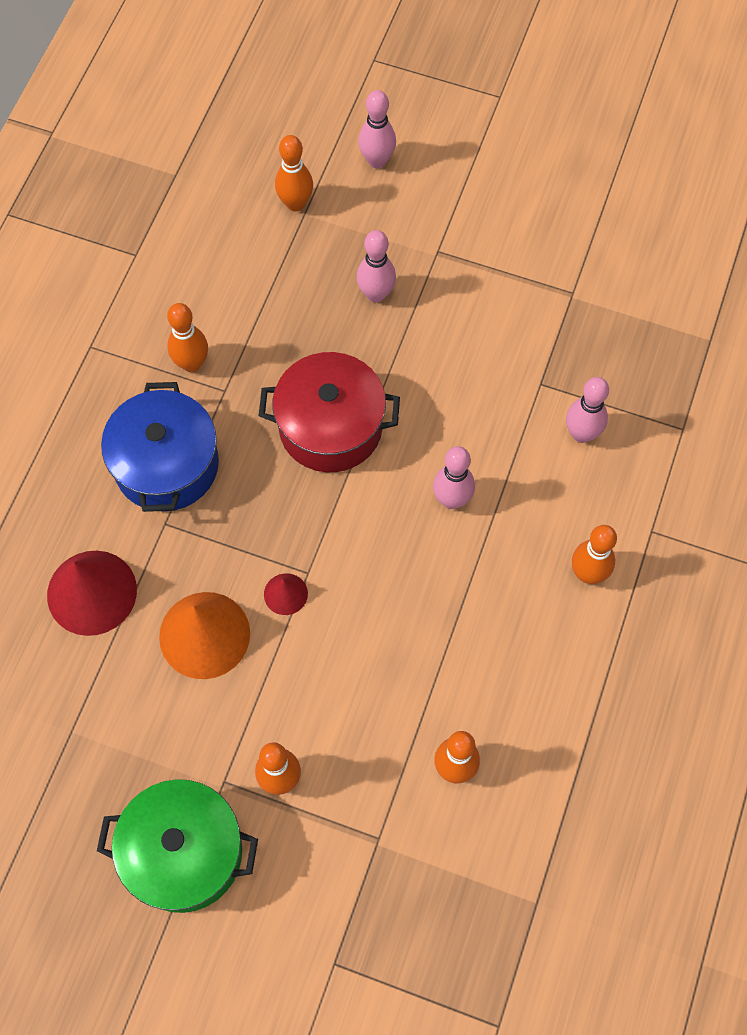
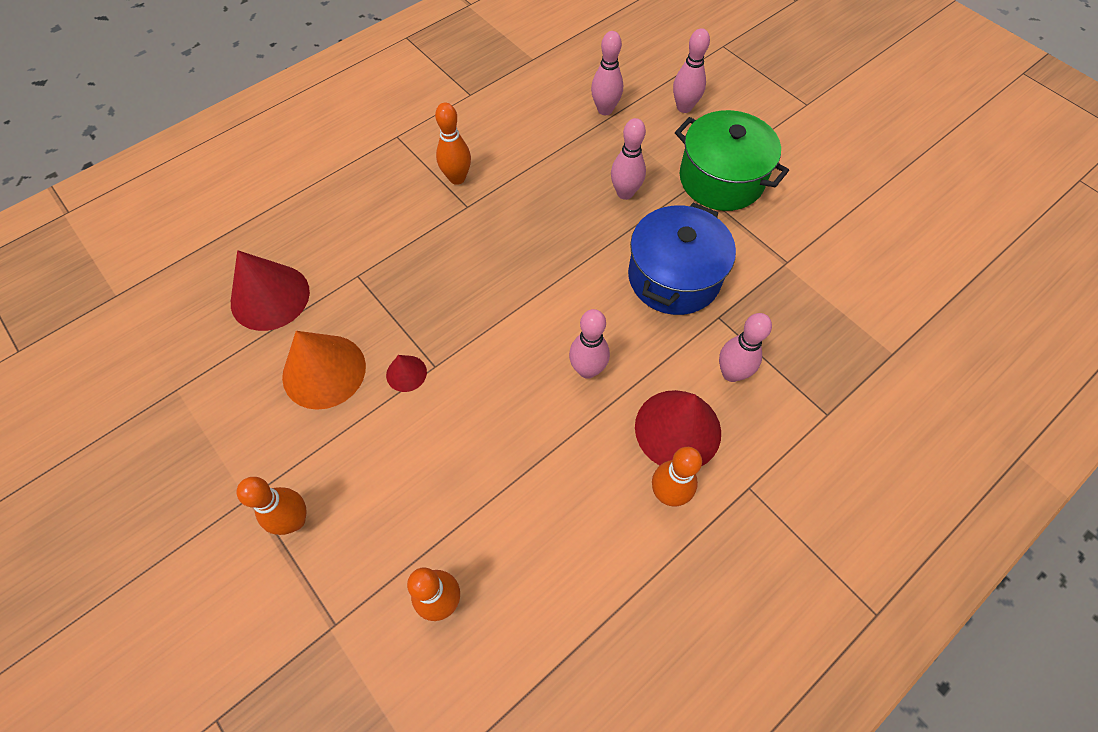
camera: 30 degrees right, 5 degrees down
green pot [97,779,258,913] -> green pot moved to [675,110,789,211]
blue pot [101,382,219,512] -> blue pot moved to [628,202,736,315]
red pot [259,352,400,472] -> none
orange bowling pin [275,135,313,212] -> pink bowling pin [591,31,623,115]
none -> red cone [635,390,721,466]

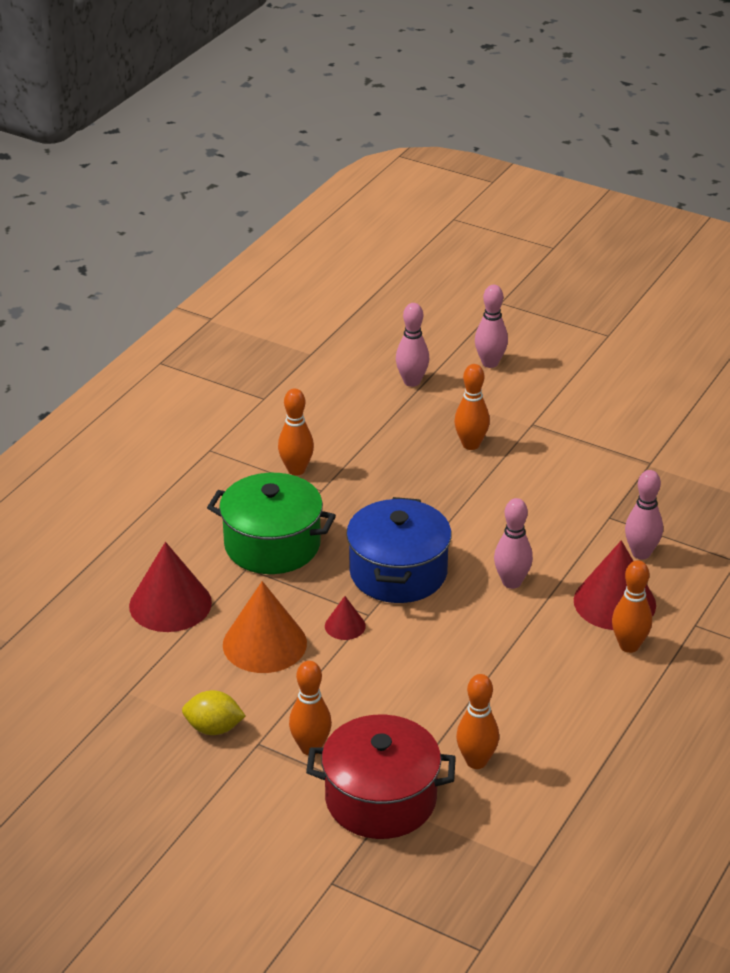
camera: 20 degrees left, 25 degrees down
pink bowling pin [611,118,646,200] -> orange bowling pin [454,364,490,450]
blue pot [628,202,736,315] -> blue pot moved to [346,497,452,603]
green pot [675,110,789,211] -> green pot moved to [207,473,336,574]
none -> yellow lemon [182,690,246,735]
none -> red pot [306,715,456,839]

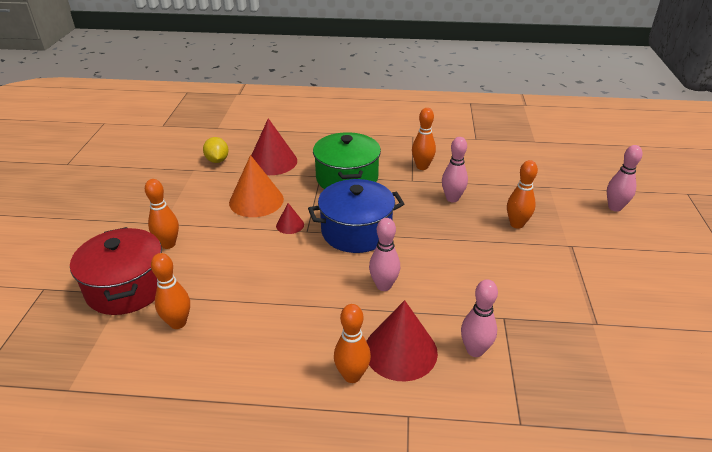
camera: 65 degrees right, 0 degrees up
yellow lemon [182,690,246,735] -> yellow lemon moved to [203,137,229,163]
pink bowling pin [396,303,429,387] -> pink bowling pin moved to [442,137,468,202]

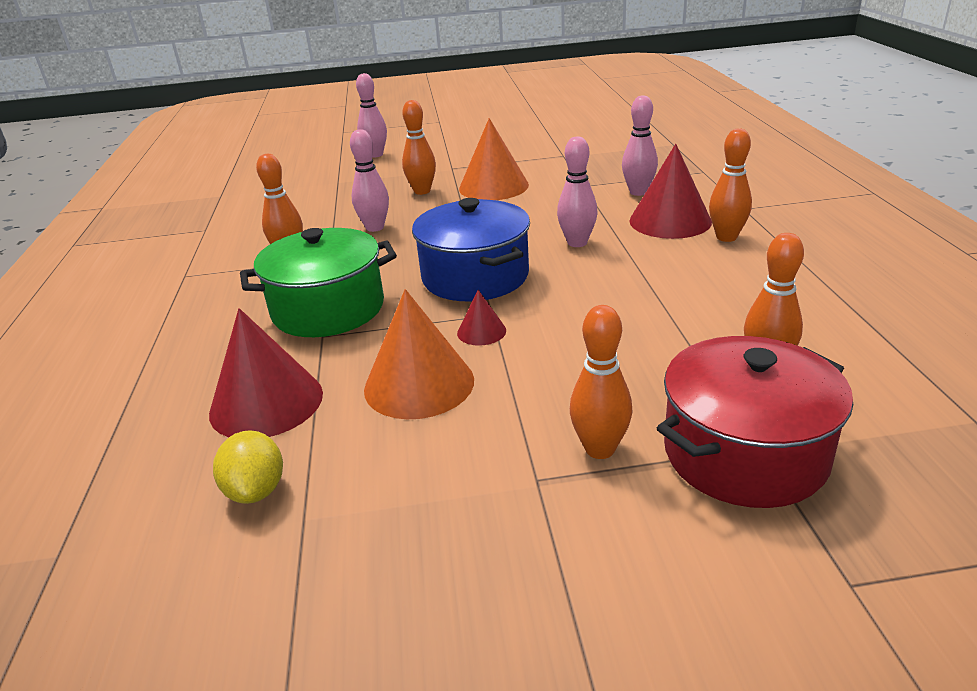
camera: 100 degrees left, 5 degrees down
yellow lemon [203,137,229,163] -> yellow lemon turned 75 degrees counterclockwise [213,430,283,504]
none -> orange cone [459,118,529,200]

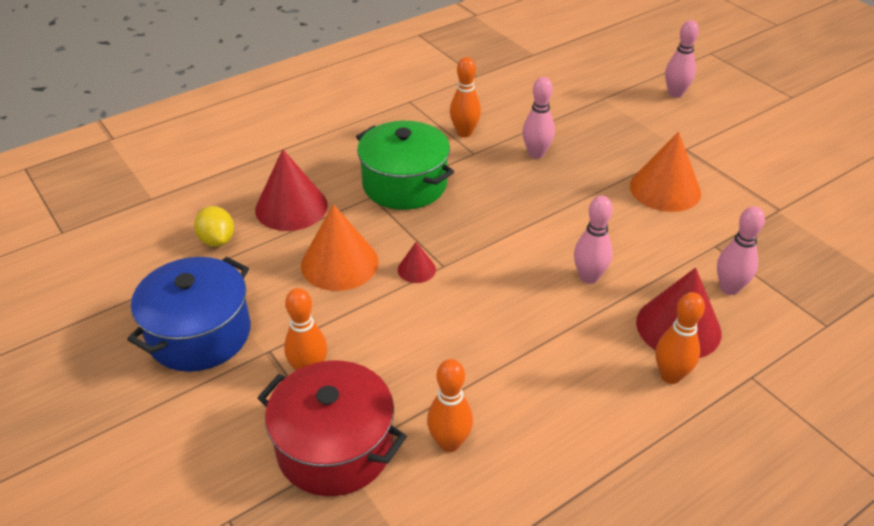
camera: 60 degrees right, 10 degrees up
yellow lemon [213,430,283,504] -> yellow lemon turned 75 degrees counterclockwise [194,206,234,247]
orange bowling pin [402,100,436,195] -> none
blue pot [412,198,530,302] -> blue pot moved to [127,257,251,372]

